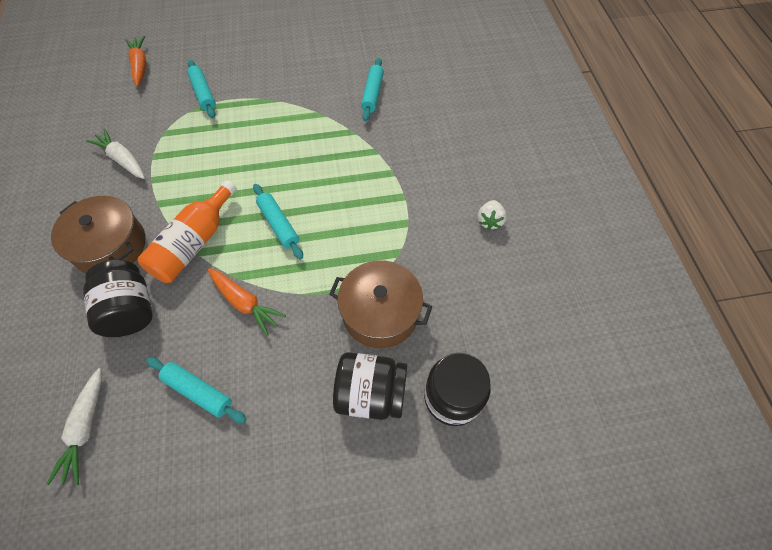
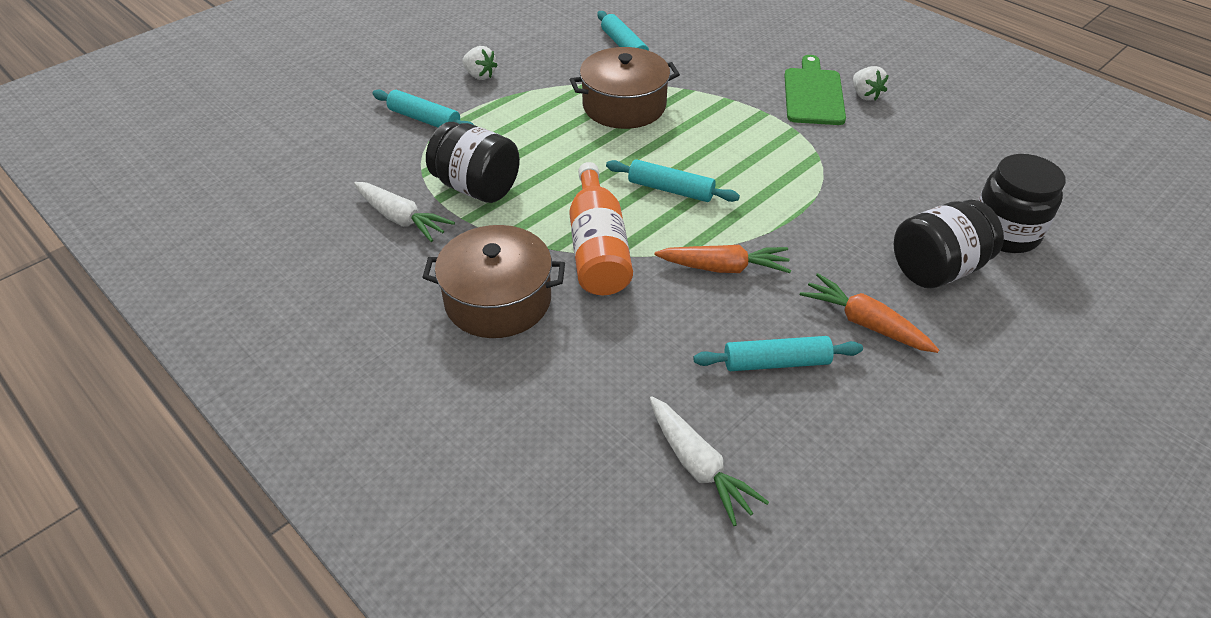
camera: 35 degrees left, 15 degrees down
black jar [83,260,153,337] -> black jar moved to [426,122,520,203]
white carrot [86,129,145,179] -> white carrot turned 150 degrees counterclockwise [354,182,455,242]
orange carrot [125,36,146,87] -> orange carrot moved to [800,273,939,353]
brown pot [329,260,432,348] -> brown pot moved to [570,47,680,129]
none -> white strawberry [462,46,498,80]
none -> green cutting board [784,55,846,125]

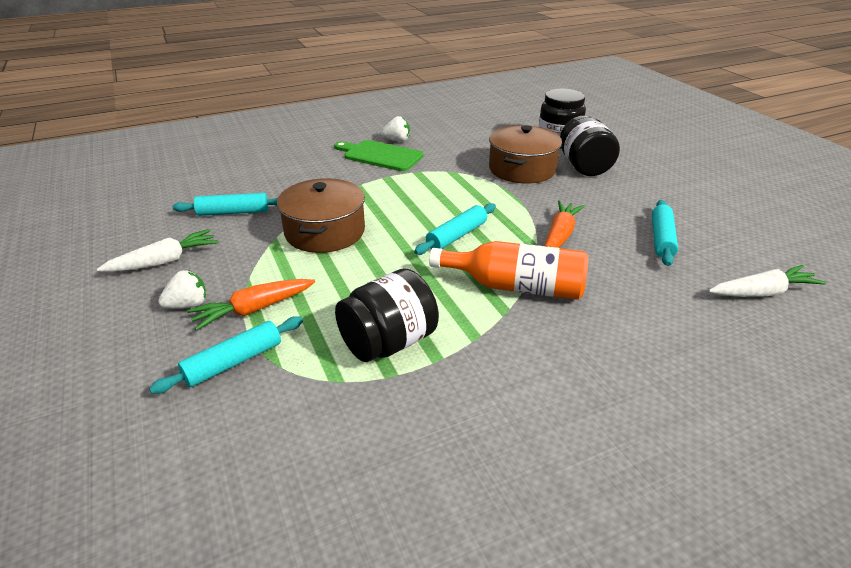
camera: 70 degrees left, 10 degrees down
white carrot [354,182,455,242] -> white carrot moved to [97,229,218,272]
brown pot [422,225,565,338] -> brown pot moved to [489,125,562,184]
orange carrot [800,273,939,353] -> orange carrot moved to [187,279,315,331]

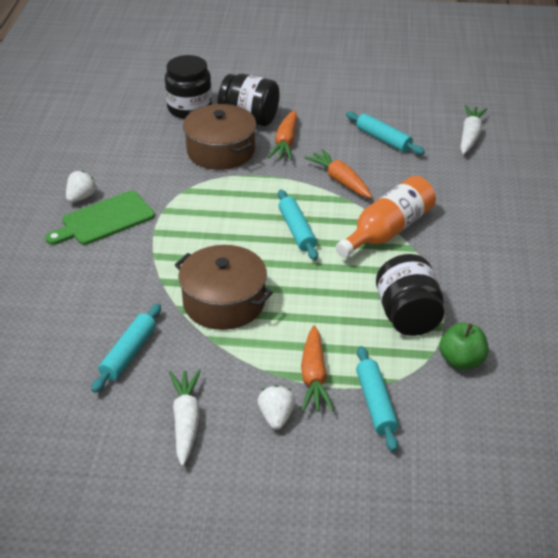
camera: 60 degrees left, 5 degrees up
none -> orange carrot [268,110,297,161]
none -> green apple [439,323,488,370]

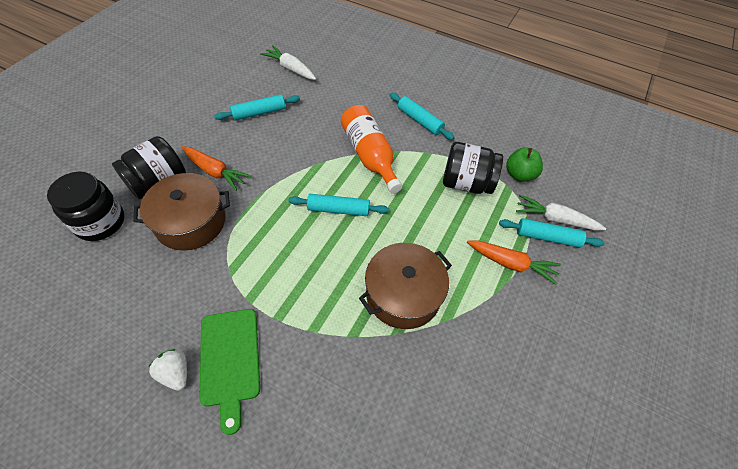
camera: 70 degrees left, 15 degrees up
turquoise rolling pin [91,304,161,393] -> turquoise rolling pin moved to [390,93,455,140]
white carrot [169,370,201,466] -> white carrot moved to [516,195,606,231]
white strawberry [258,385,295,430] -> none
orange carrot [304,149,372,198] -> none

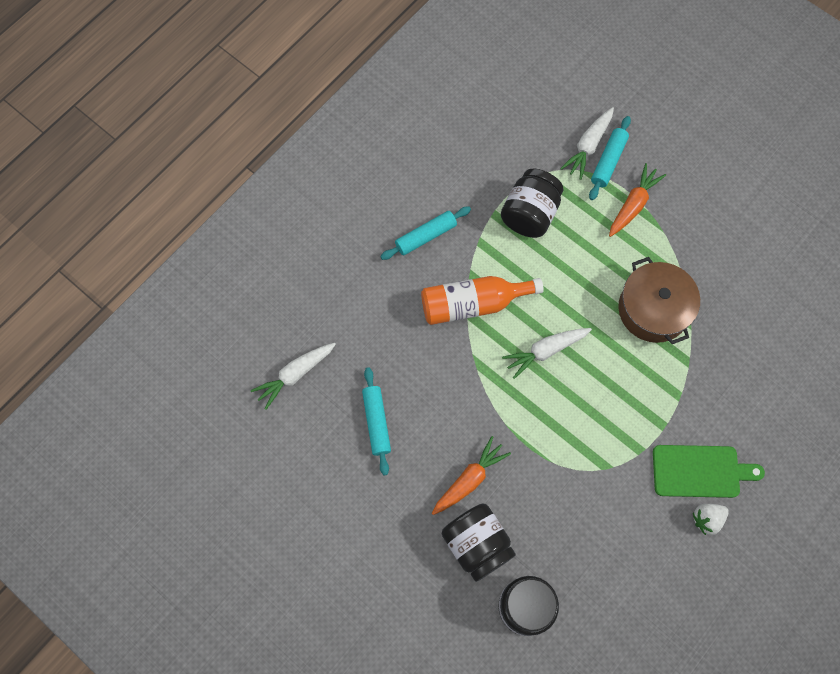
camera: 75 degrees left, 15 degrees up
brown pot [133,173,230,251] -> none
turquoise rolling pin [288,194,389,216] -> white carrot [502,328,592,379]
green apple [506,147,543,182] -> none

